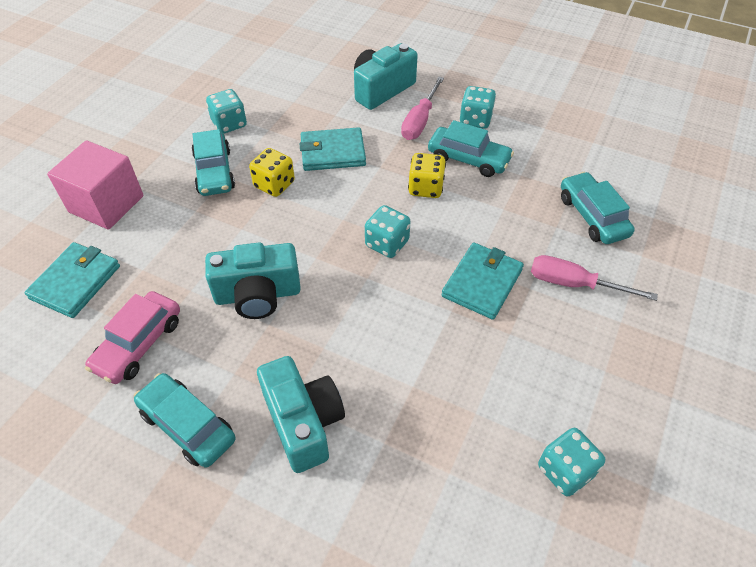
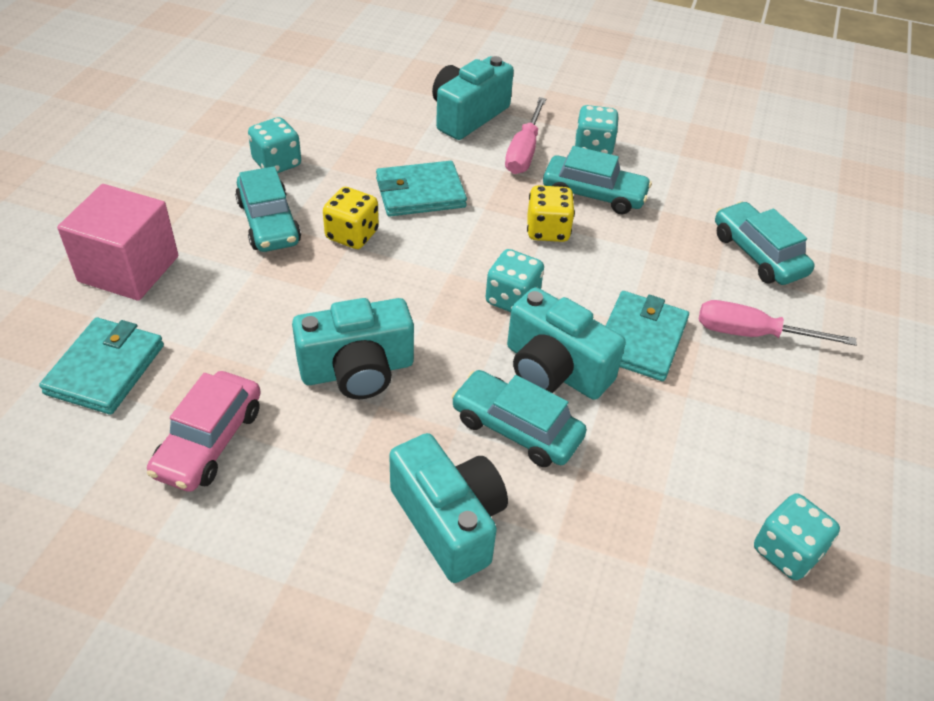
camera: 10 degrees left, 5 degrees down
turquoise car [134,373,236,468] -> turquoise car moved to [451,370,587,467]
none -> turquoise camera [507,287,626,400]

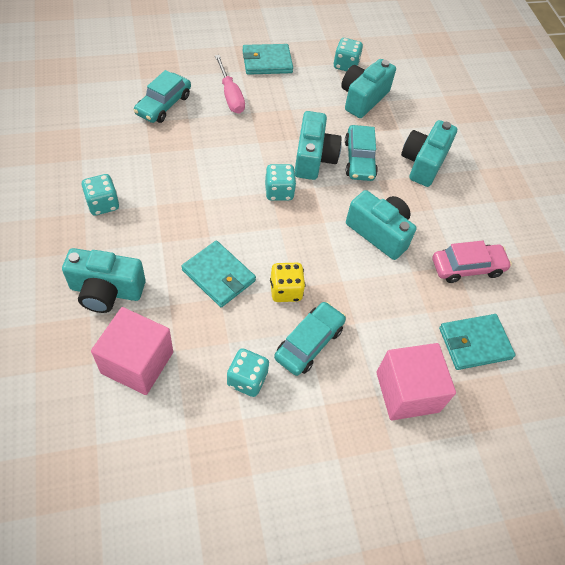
camera: 125 degrees left, 10 degrees up
pink screwdriver [505,97,546,174] -> none
yellow dice [527,185,575,242] -> none
turquoise car [543,146,652,214] -> none
turquoise wallet [606,291,689,381] -> turquoise wallet moved to [243,44,293,75]
none -> pink cube [91,307,173,395]
none -> turquoise camera [341,59,396,118]

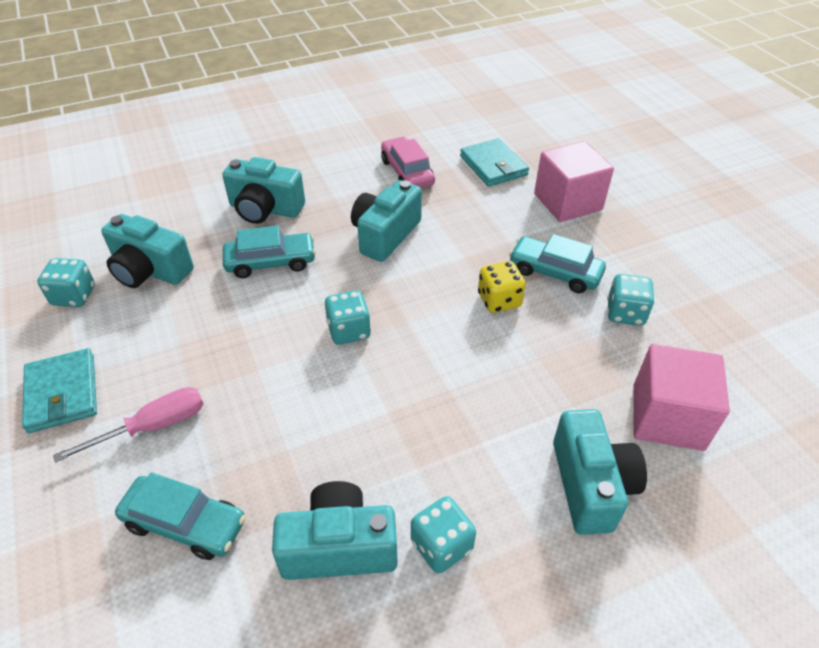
camera: 95 degrees left, 10 degrees down
turquoise wallet [181,241,256,307] -> none
turquoise camera [295,111,342,180] -> turquoise camera moved to [272,481,397,580]

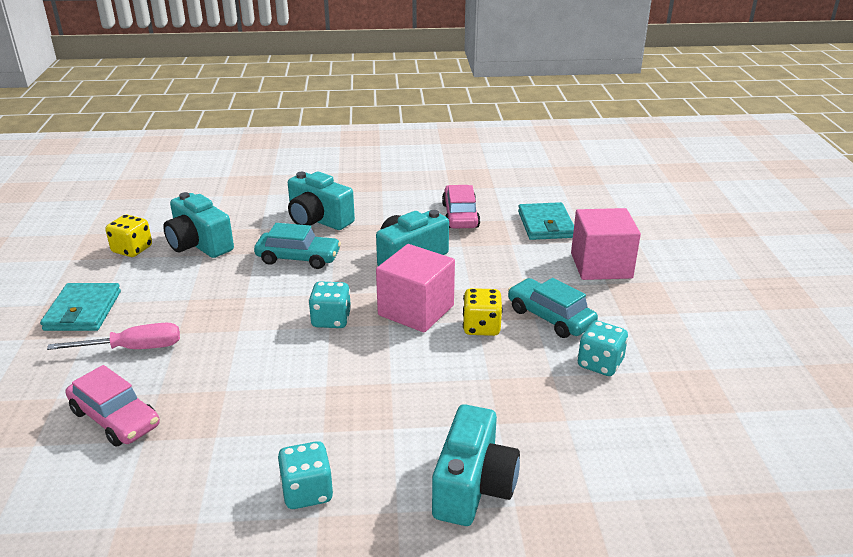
camera: 20 degrees right, 15 degrees down
turquoise dice [37,258,95,307] -> yellow dice [105,215,152,257]
turquoise car [115,472,246,560] -> pink car [66,365,160,447]
turquoise camera [272,481,397,580] -> none
pink cube [633,344,730,451] -> pink cube moved to [376,244,455,332]

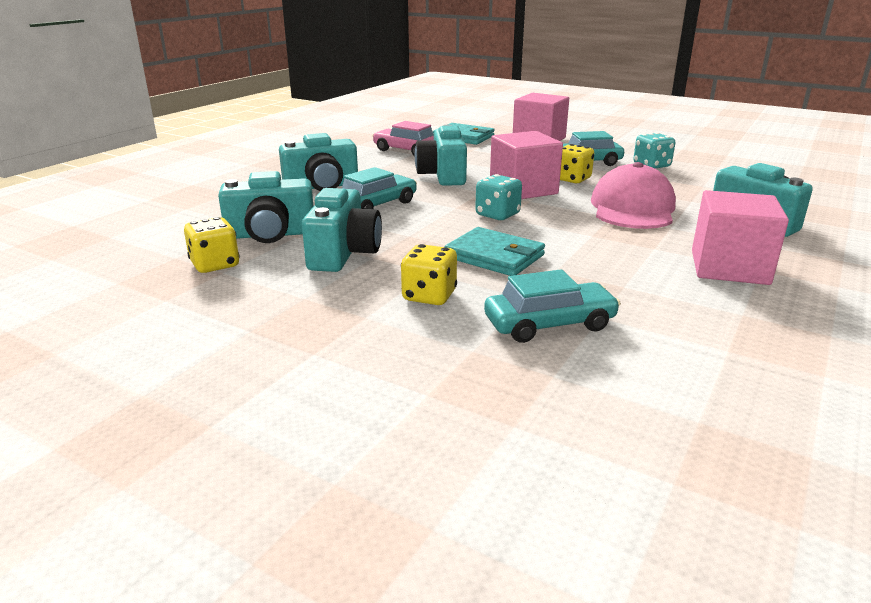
camera: 55 degrees left, 5 degrees down
turquoise wallet [40,283,121,331] -> turquoise wallet moved to [444,227,545,276]
pink screwdriver [47,323,180,350] -> yellow dice [401,244,457,305]
pink car [66,365,160,447] -> turquoise car [484,269,621,343]
turquoise dice [278,441,334,509] -> pink cube [692,190,789,285]
none -> turquoise camera [302,188,382,272]
none -> pink cap [591,162,676,229]

